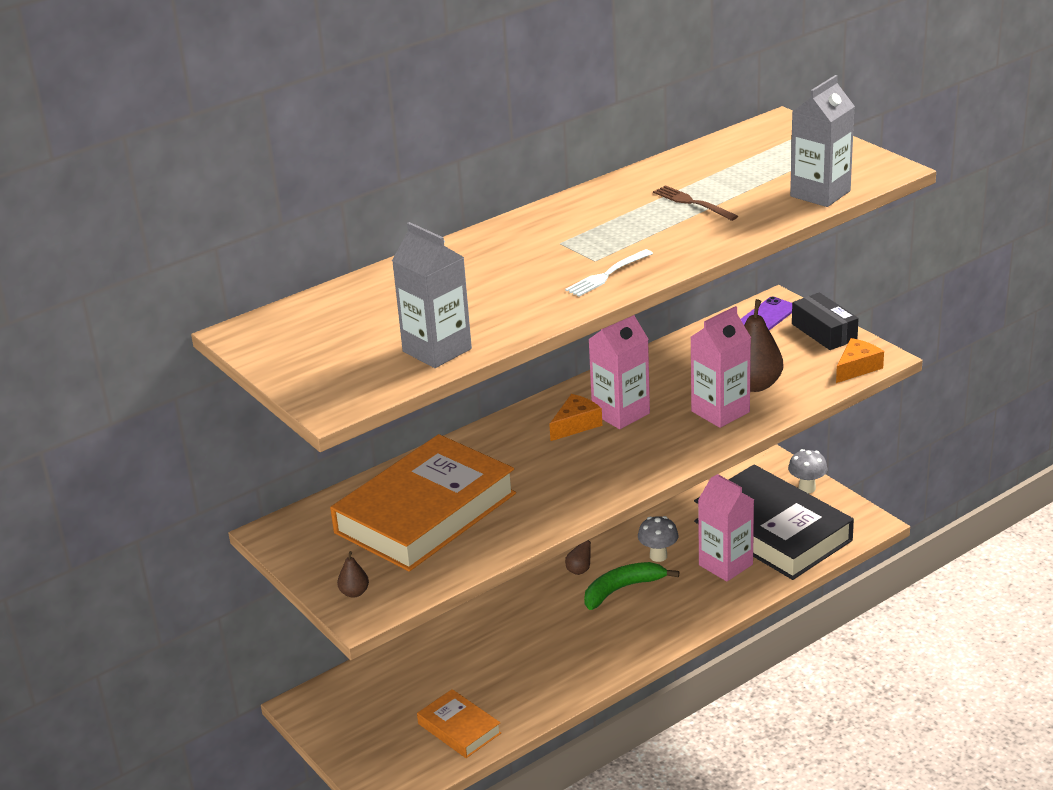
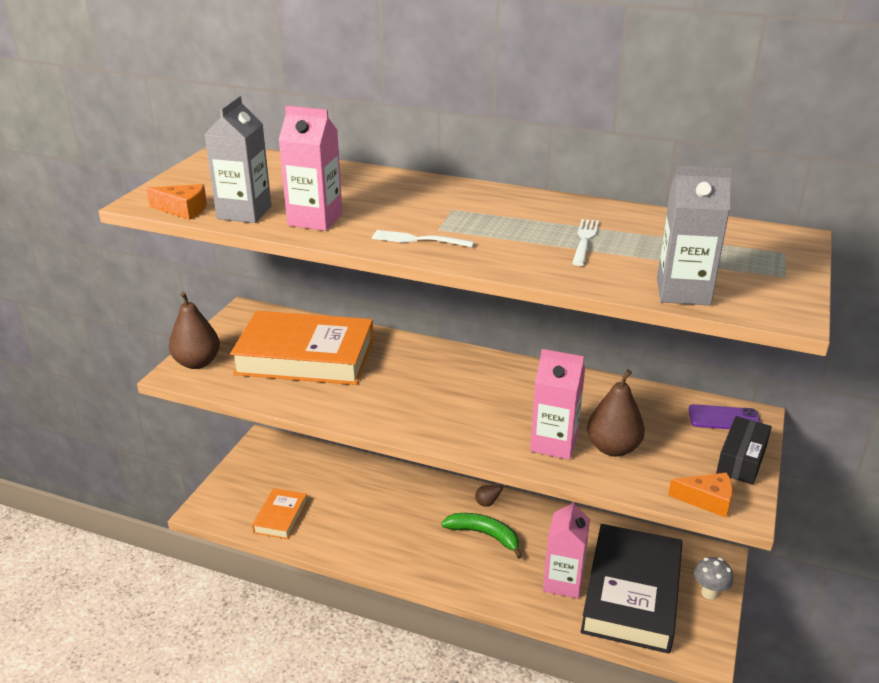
camera: 55 degrees right, 0 degrees up
brown pear [337,551,369,598] -> brown pear [169,291,220,369], size x2.09
orange cheese [549,394,602,441] -> orange cheese moved to [146,184,207,220]
pink carton [588,315,650,429] -> pink carton moved to [279,105,342,231]
grey mushroom [638,516,678,562] -> none
brown fork [653,185,738,221] -> white fork [572,219,599,266]

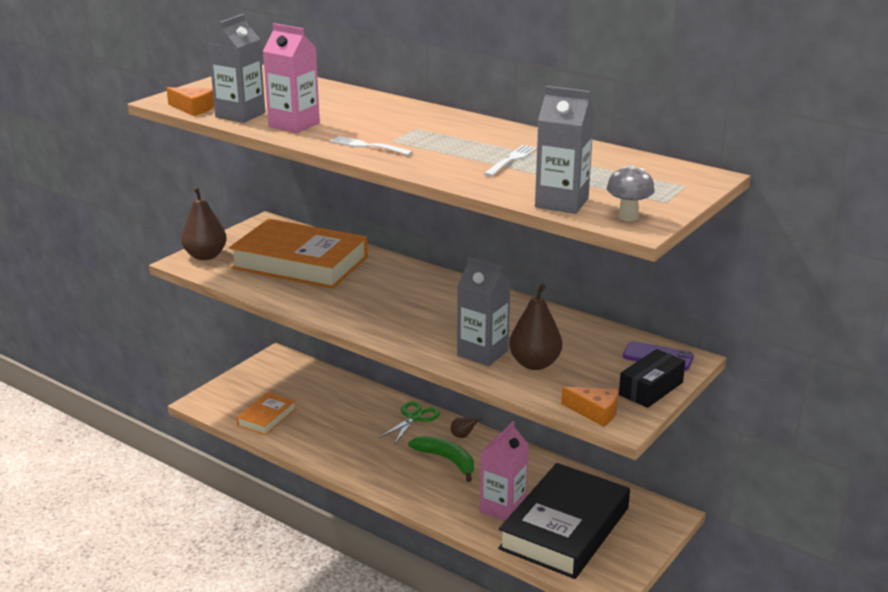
camera: 15 degrees right, 5 degrees down
pink carton [530,349,585,460] -> grey carton [457,257,511,366]
grey mushroom [694,557,734,600] -> grey mushroom moved to [607,165,655,221]
none -> green scissors [379,401,440,445]

